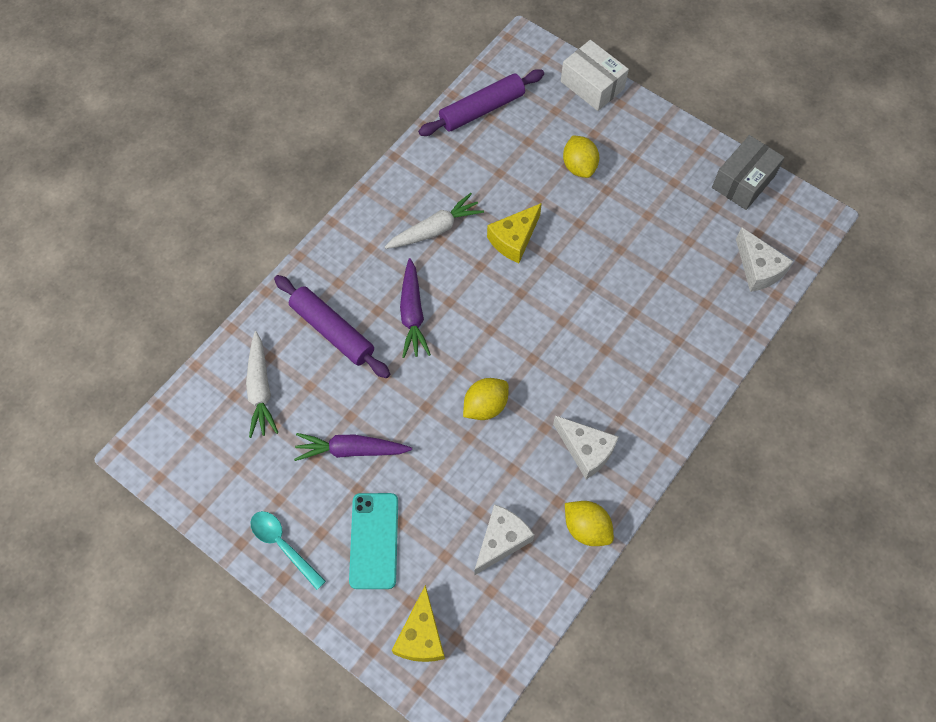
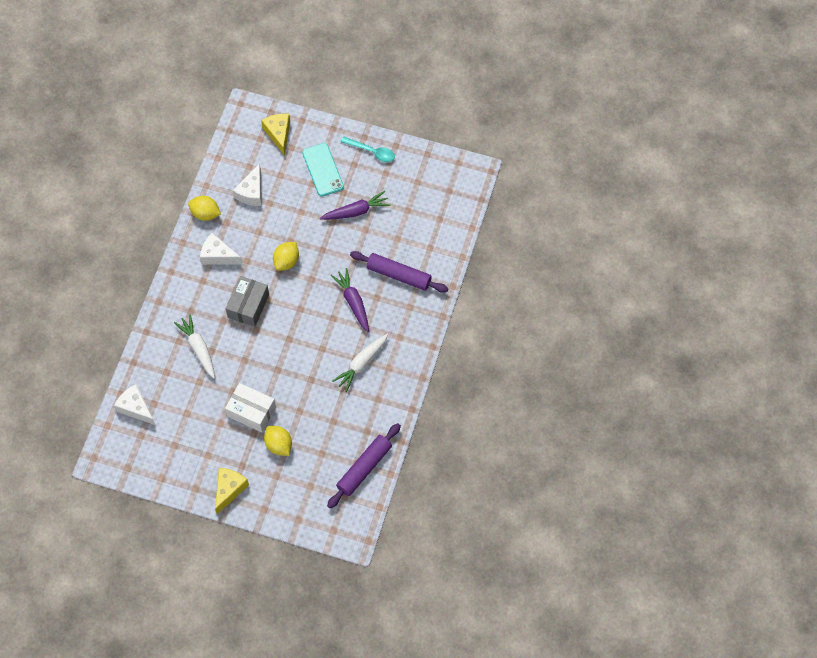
camera: 160 degrees right, 0 degrees up
white carrot [246,331,278,438] -> white carrot moved to [174,314,215,379]
yellow cheese [487,203,542,263] -> yellow cheese moved to [215,468,249,514]
white box [561,40,629,111] -> white box moved to [225,383,276,432]
grey box [712,135,785,210] -> grey box moved to [226,276,269,327]

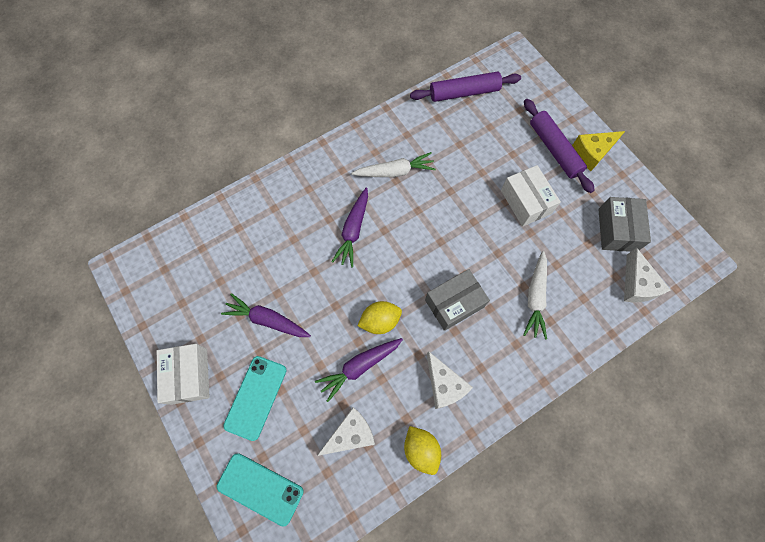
camera: 140 degrees left, 5 degrees up
yellow cheese [261,114,290,156] -> turquoise phone [217,453,304,527]
yellow lemon [264,426,292,456] -> none
turquoise spoon [340,136,395,162] -> white box [157,344,210,405]
purple rolling pin [350,251,448,293] -> purple rolling pin moved to [524,99,595,193]
none -> purple carrot [315,338,403,402]
none -> grey box [598,197,651,252]

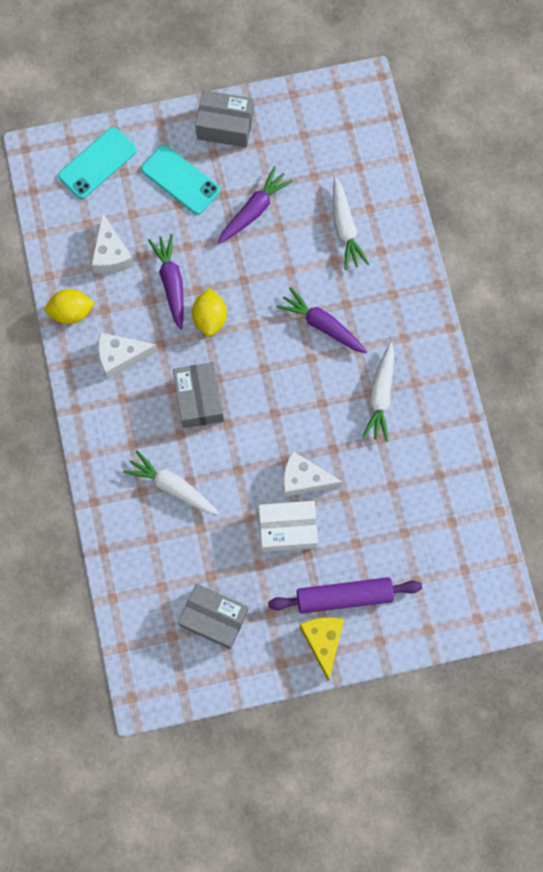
camera: 110 degrees right, 5 degrees up
white box [157,344,210,405] -> grey box [195,90,254,148]
purple rolling pin [410,71,521,102] -> none
white cheese [624,248,670,302] -> white cheese moved to [283,451,343,497]
none -> white carrot [333,176,369,270]

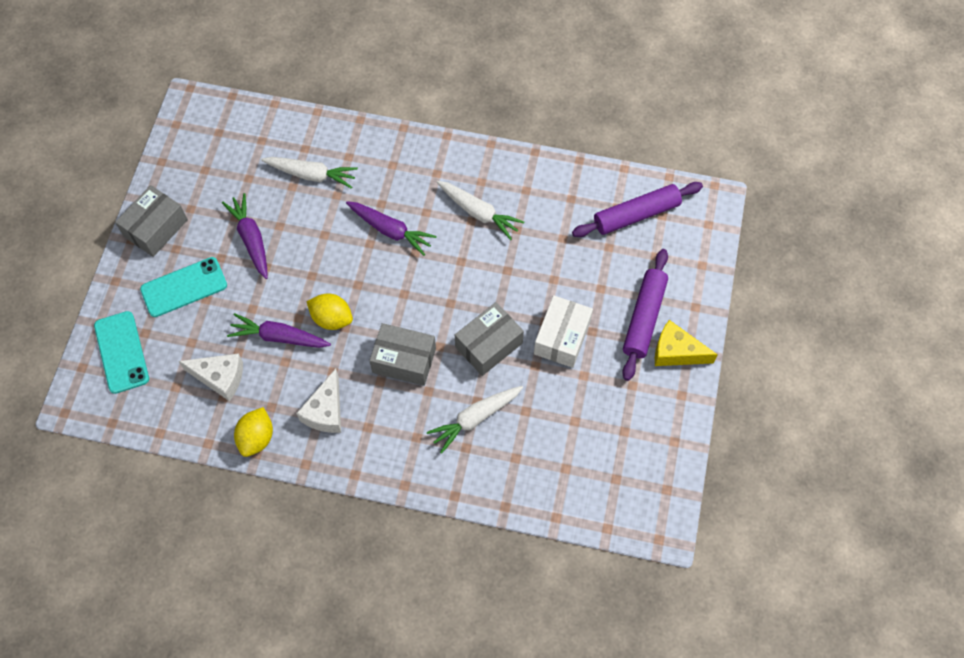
camera: 65 degrees left, 10 degrees down
grey box [178,583,248,649] -> grey box moved to [455,302,524,376]
purple carrot [277,287,367,353] -> purple carrot turned 120 degrees counterclockwise [346,201,437,256]
white cheese [283,451,343,497] -> none
none -> purple rolling pin [572,182,703,237]

